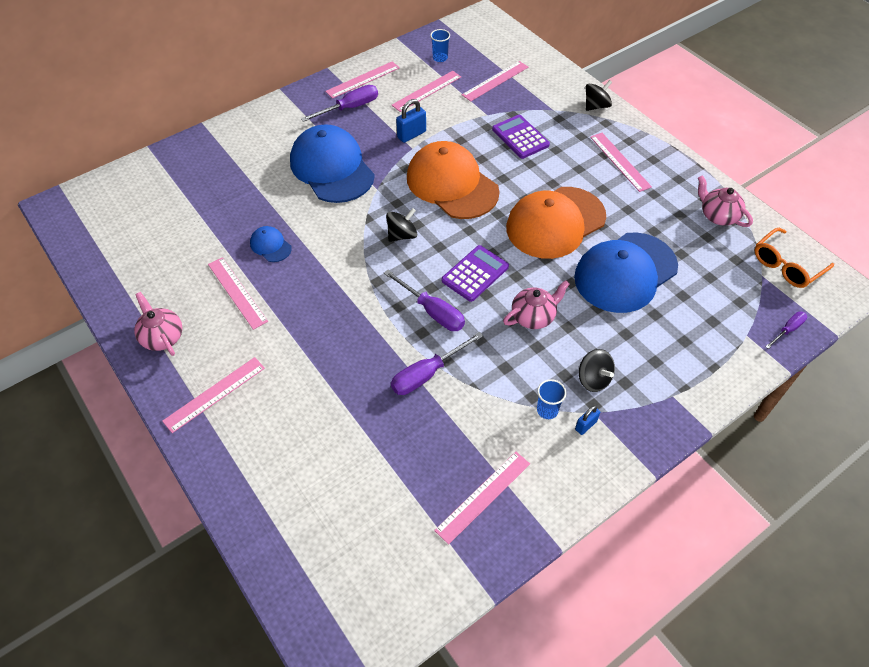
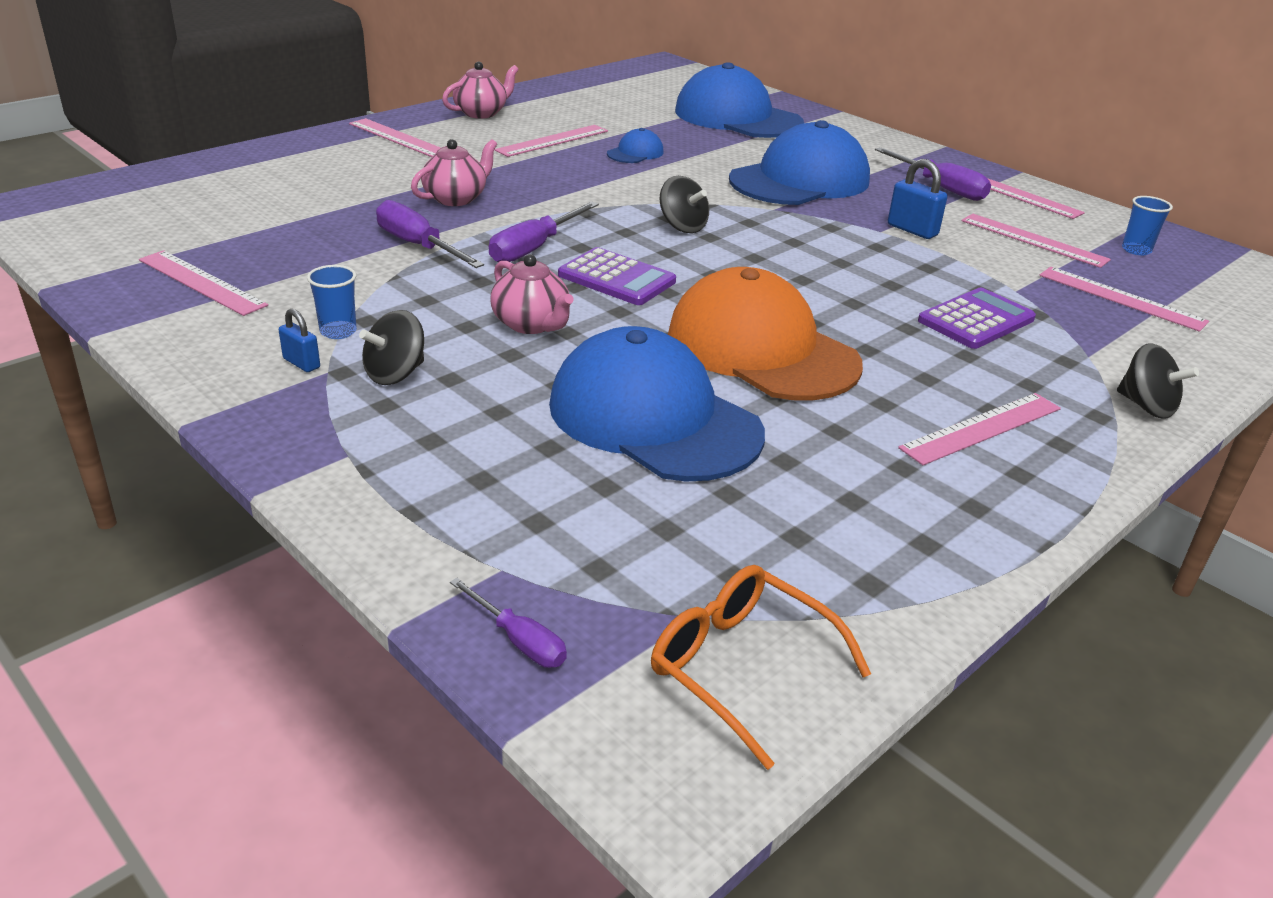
camera: 80 degrees right, 20 degrees down
orange cap [407,141,500,219] -> none
pink teapot [698,175,753,227] -> pink teapot moved to [411,139,497,206]
none -> blue cap [675,62,804,138]

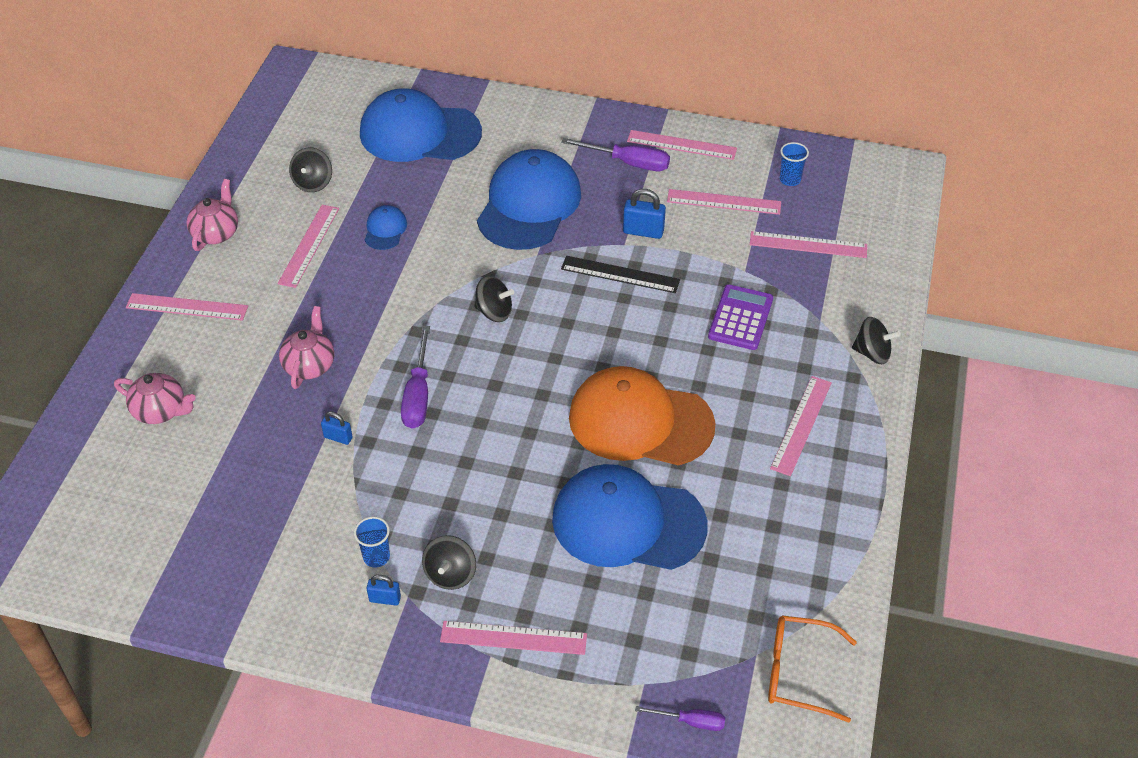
camera: 30 degrees left, 15 degrees up
pink ruler [139,250,268,316] -> pink ruler moved to [440,621,587,655]
purple screwdriver [376,200,484,268] -> blue padlock [321,411,353,445]
pink teapot [490,254,574,334] -> pink teapot moved to [114,373,195,424]
purple calculator [558,247,676,305] -> none
none -> black spinning top [289,148,332,192]
none -> black ruler [561,256,680,293]

